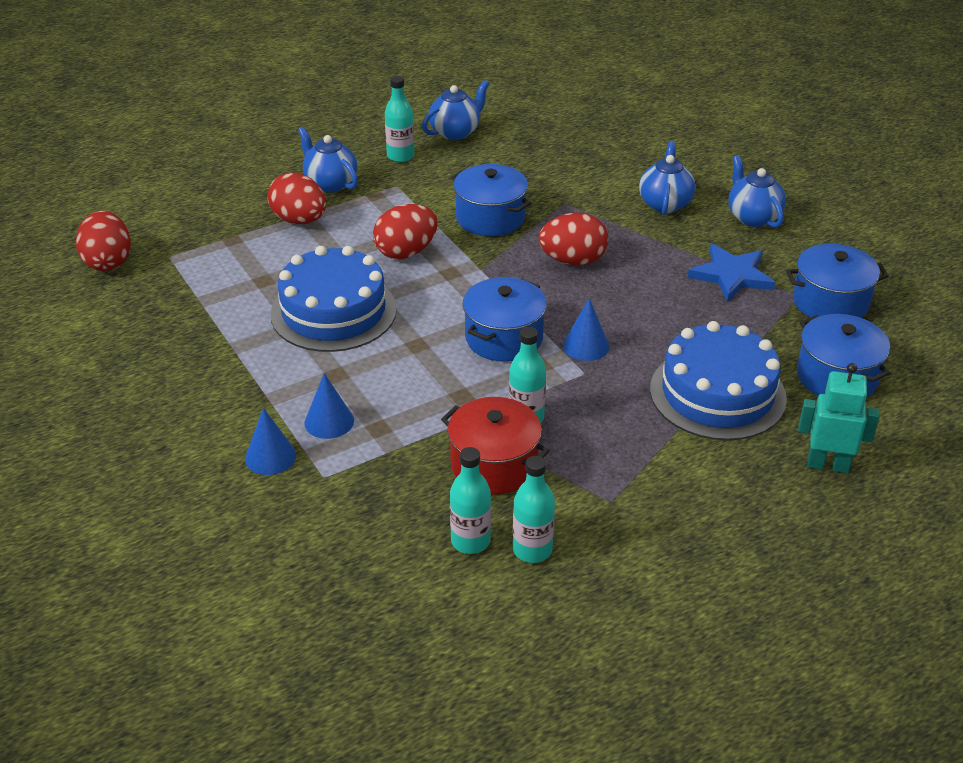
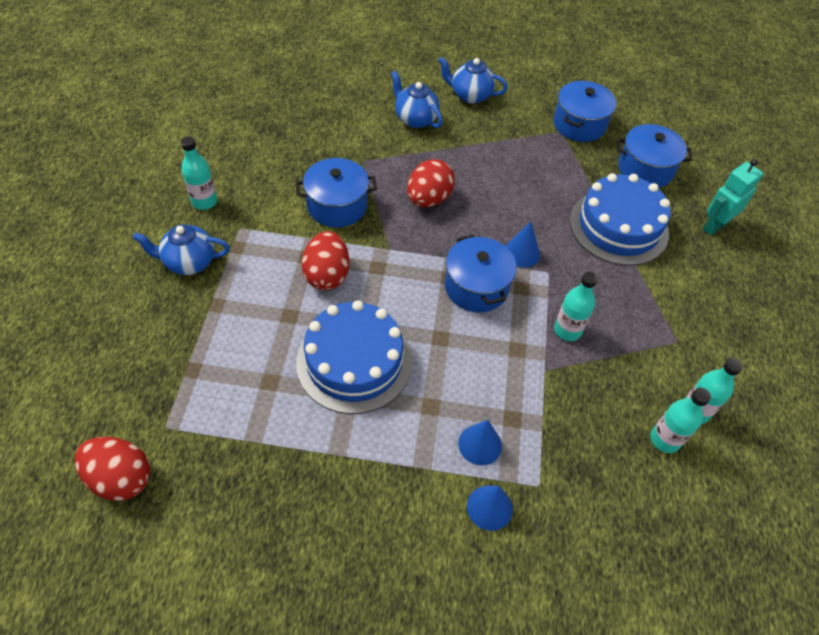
camera: 55 degrees left, 15 degrees up
red egg [267,173,326,224] -> none
blue teapot [422,80,489,140] -> none
red pot [441,397,550,495] -> none
blue star [688,244,775,302] -> none

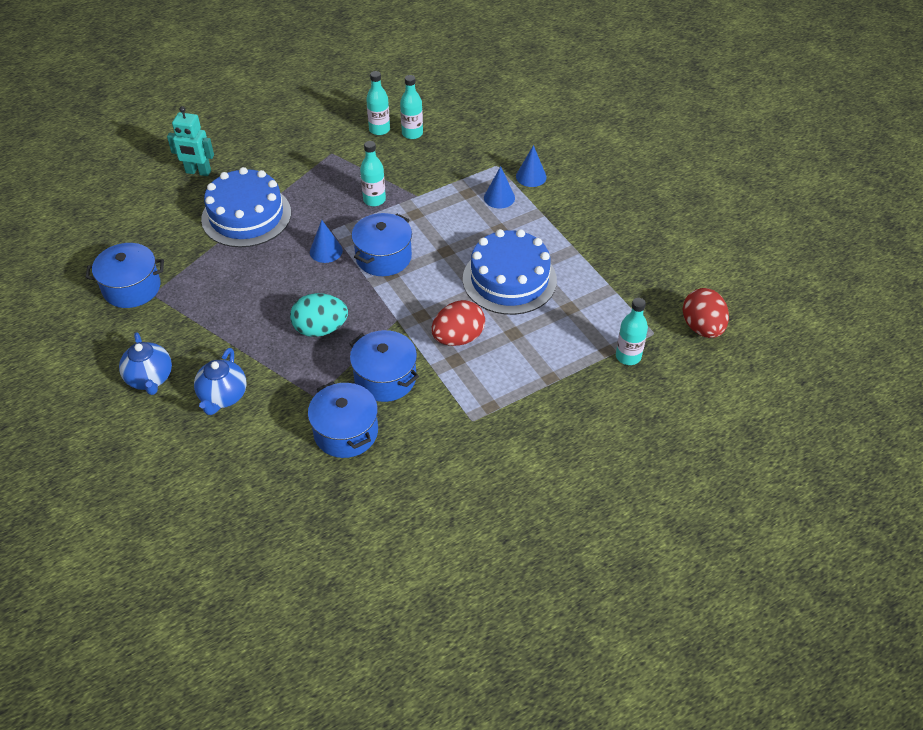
camera: 125 degrees left, 5 degrees down
blue teapot [133,224,230,275] -> none
turquoise bottle [181,137,217,210] -> turquoise bottle moved to [616,298,648,365]
red egg [407,159,455,207] -> turquoise egg [290,293,348,337]
blue pot [617,124,692,188] -> blue pot moved to [308,381,378,458]

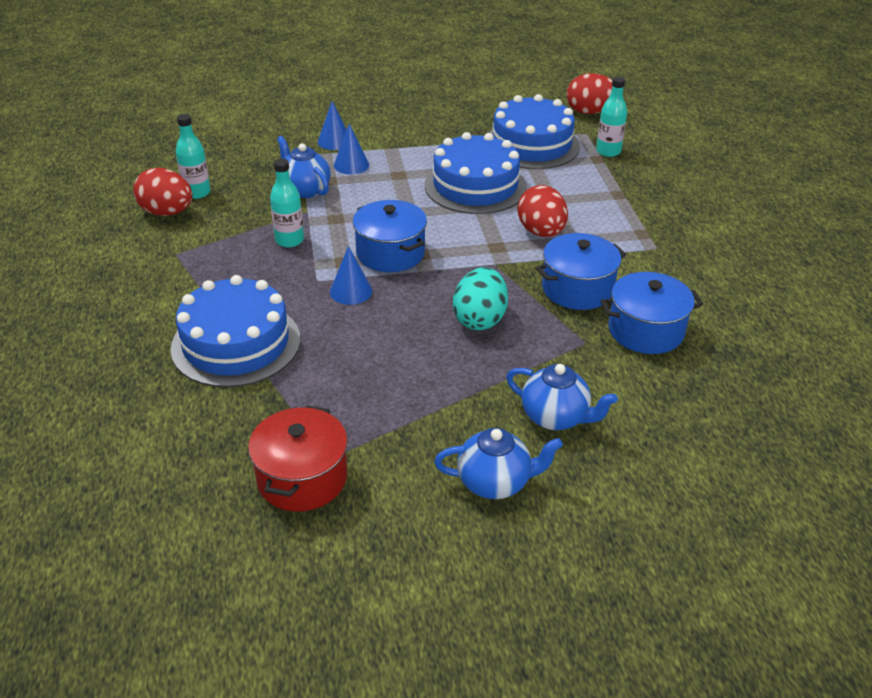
camera: 70 degrees left, 10 degrees down
blue pot [86,243,164,308] -> red pot [248,405,347,512]
turquoise robot [167,106,214,176] -> none
turquoise bottle [366,71,390,135] -> red egg [133,168,193,216]
none -> blue teapot [277,136,331,198]
none -> blue cake [489,94,580,169]

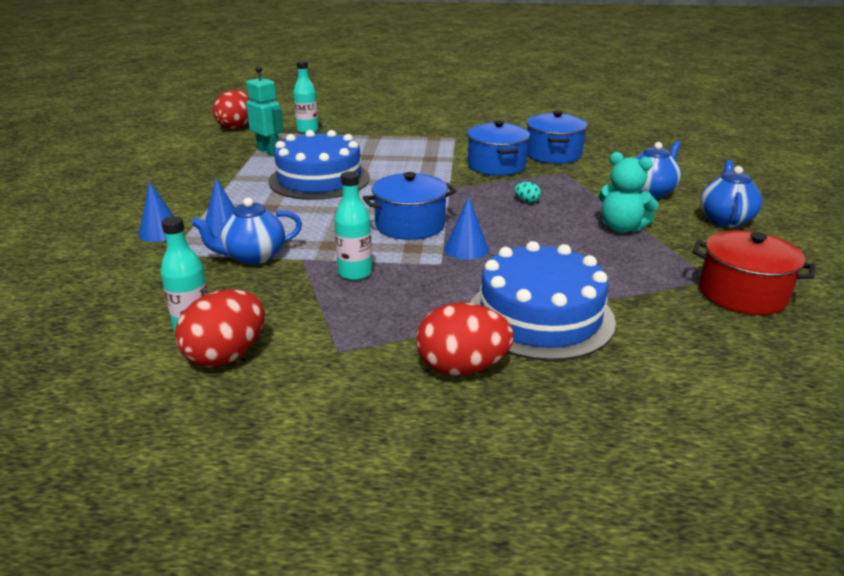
camera: 75 degrees left, 10 degrees down
turquoise egg [453,267,508,330] -> turquoise egg [514,182,541,203], size x0.43
blue cake [489,94,580,169] -> turquoise robot [246,66,283,156]
red egg [517,185,568,237] -> red egg moved to [416,302,514,376]
none -> turquoise teddy bear [598,152,659,233]

